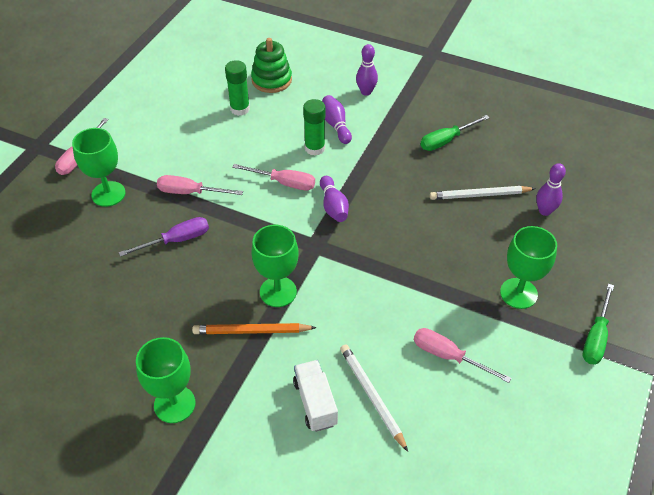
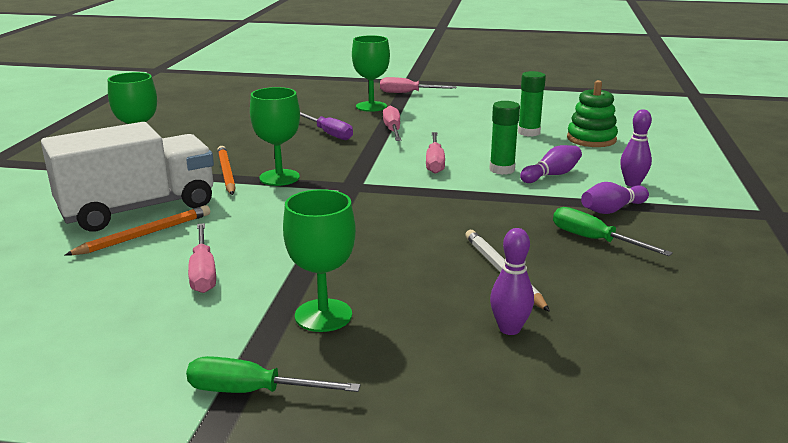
camera: 75 degrees right, 25 degrees down
white truck [293,360,338,432] -> white truck [41,122,214,232], size x2.06
purple bowling pin [320,176,349,222] -> purple bowling pin moved to [581,182,649,214]
white pencil [340,344,408,452] -> orange pencil [65,205,210,255]
pink screwdriver [414,328,511,383] -> pink screwdriver turned 150 degrees clockwise [188,223,216,293]

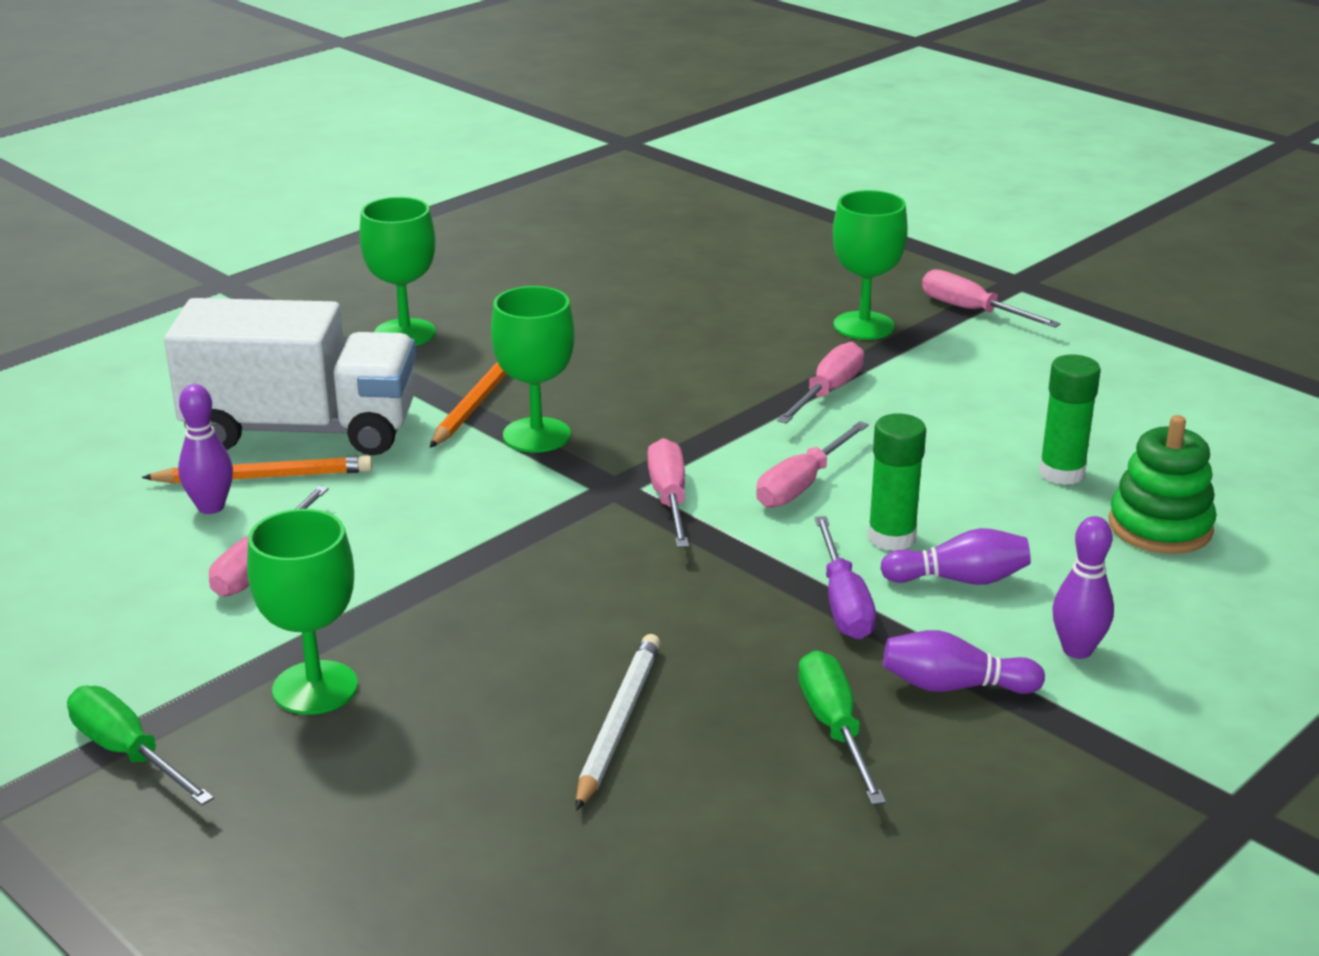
camera: 35 degrees right, 5 degrees up
purple screwdriver [300,112,353,140] -> purple screwdriver moved to [815,516,876,640]
purple bowling pin [490,228,534,335] -> purple bowling pin moved to [178,384,233,514]
none -> pink screwdriver [647,438,689,548]

